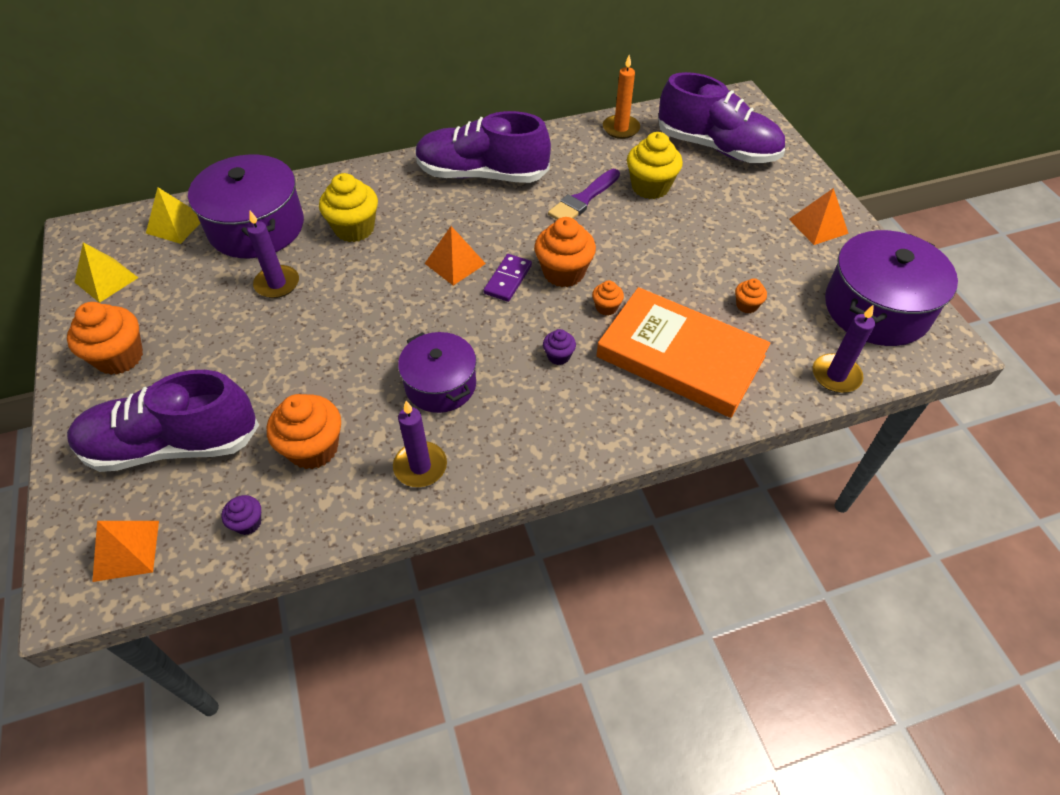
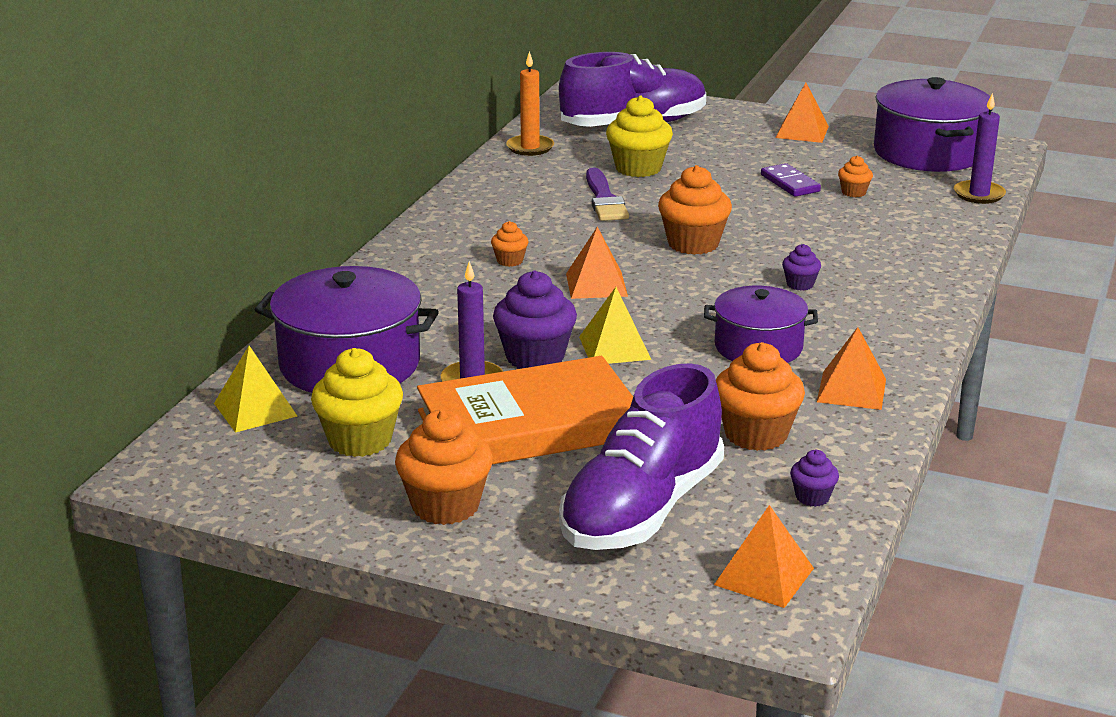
camera: 50 degrees left, 25 degrees down
yellow pyramid [75,242,138,303] -> yellow pyramid moved to [579,287,651,364]
yellow cupcake [319,173,378,242] -> yellow cupcake moved to [311,348,403,457]
purple candle [393,401,447,487] -> orange pyramid [817,327,886,410]
purple shoe [415,111,551,183] -> none
purple domino [484,254,532,302] -> purple domino moved to [761,163,821,197]
orange cupcake [592,280,624,316] -> orange cupcake moved to [491,221,529,267]
orange book [596,287,771,418] -> orange book moved to [417,356,633,465]
none -> purple cupcake [493,270,577,369]

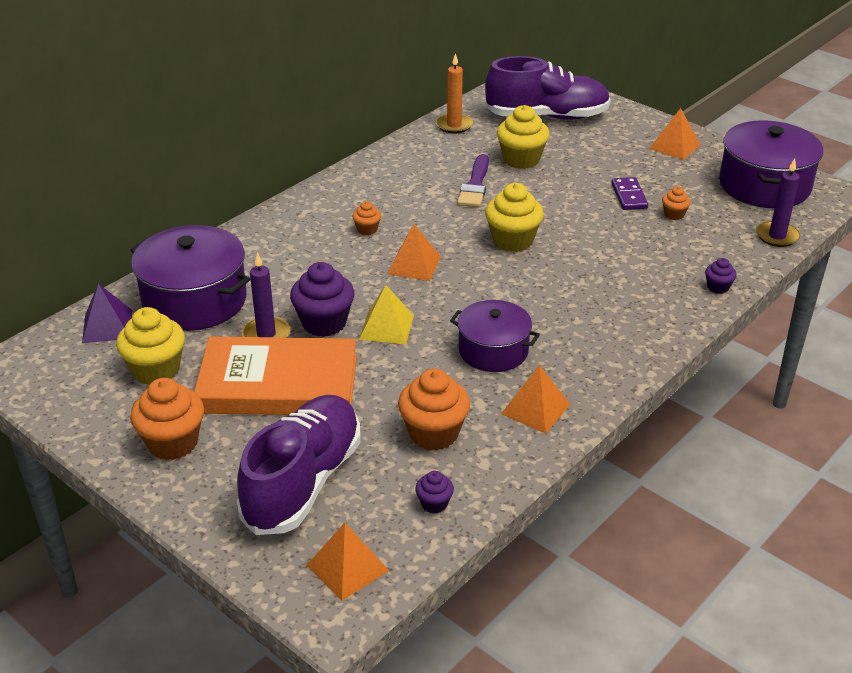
camera: 20 degrees right, 10 degrees up
yellow pyramid [214,346,297,433] -> purple pyramid [82,284,132,343]
purple shoe [559,363,724,550] -> purple shoe turned 150 degrees clockwise [237,395,361,535]
orange cupcake [658,165,732,255] -> yellow cupcake [485,183,544,252]
purple cupcake [782,244,821,290] -> purple cupcake moved to [705,258,737,294]

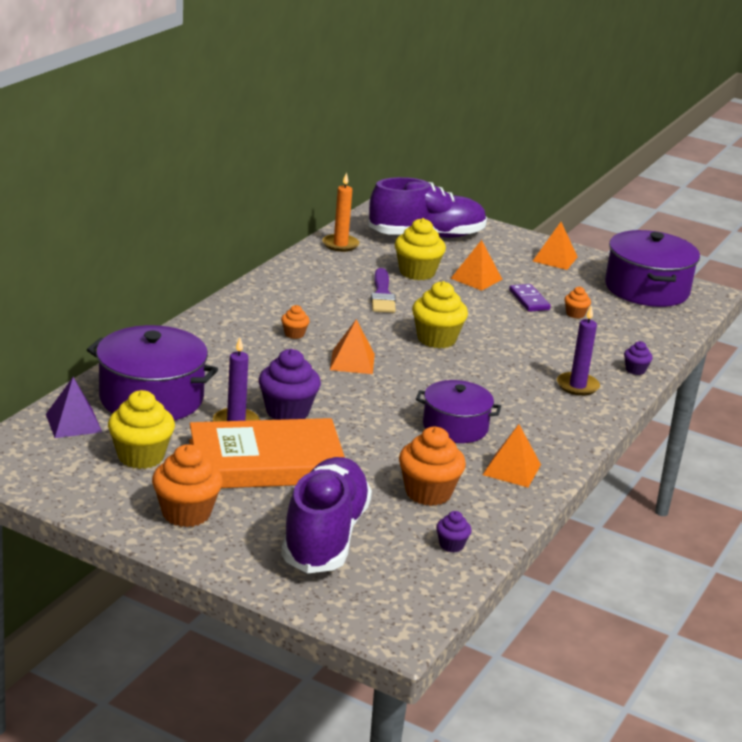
camera: 15 degrees left, 10 degrees down
orange pyramid [307,523,389,601] -> orange pyramid moved to [450,240,502,291]
yellow pyramid [359,285,414,344] -> none
purple candle [756,158,800,247] -> purple candle moved to [557,305,600,396]

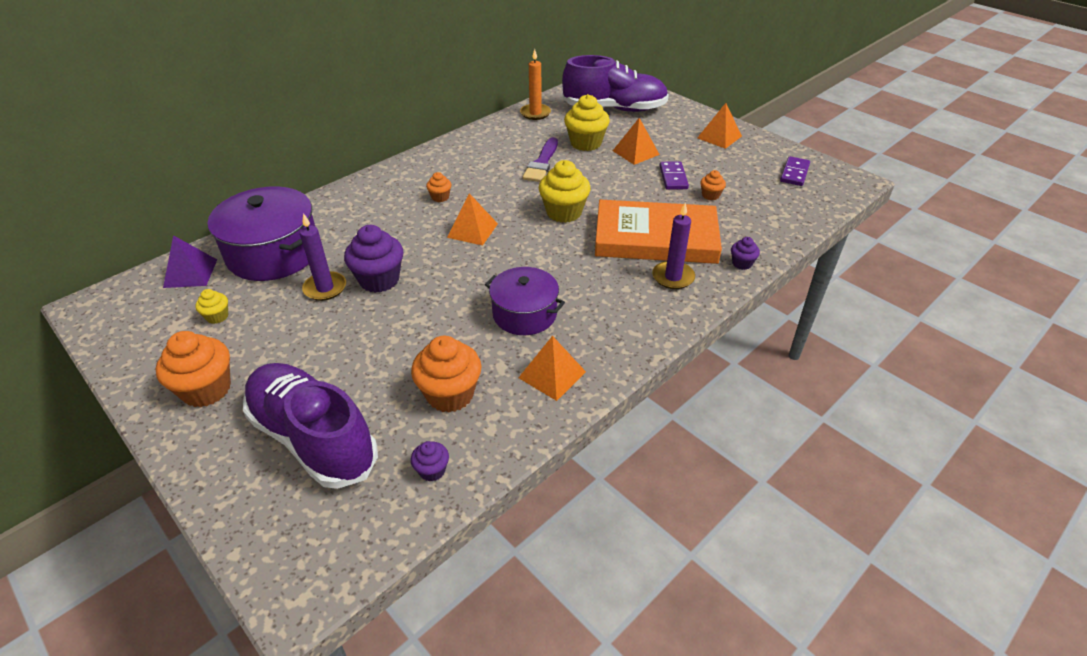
camera: 20 degrees right, 15 degrees up
yellow cupcake [108,390,175,469] -> yellow cupcake [195,289,228,324], size x0.50
orange book [189,418,345,488] -> orange book moved to [595,200,722,264]
purple shoe [281,457,372,574] -> purple shoe turned 75 degrees counterclockwise [243,363,378,489]
purple pot [605,230,700,307] -> purple domino [780,156,810,186]

